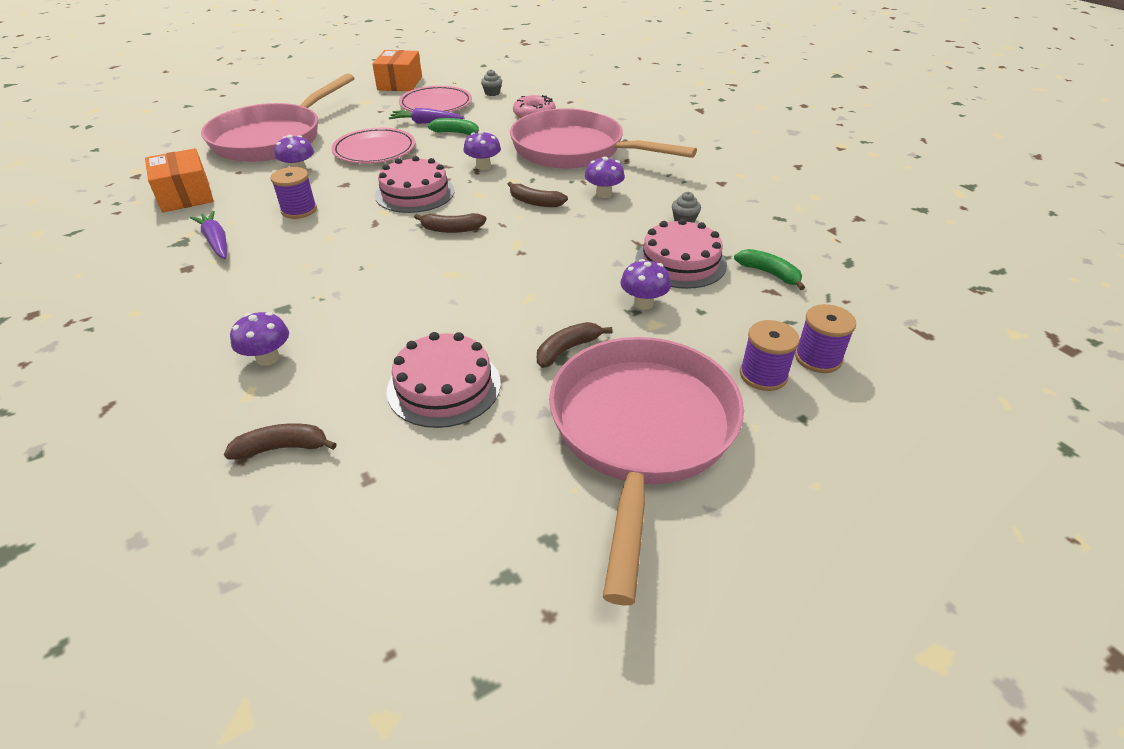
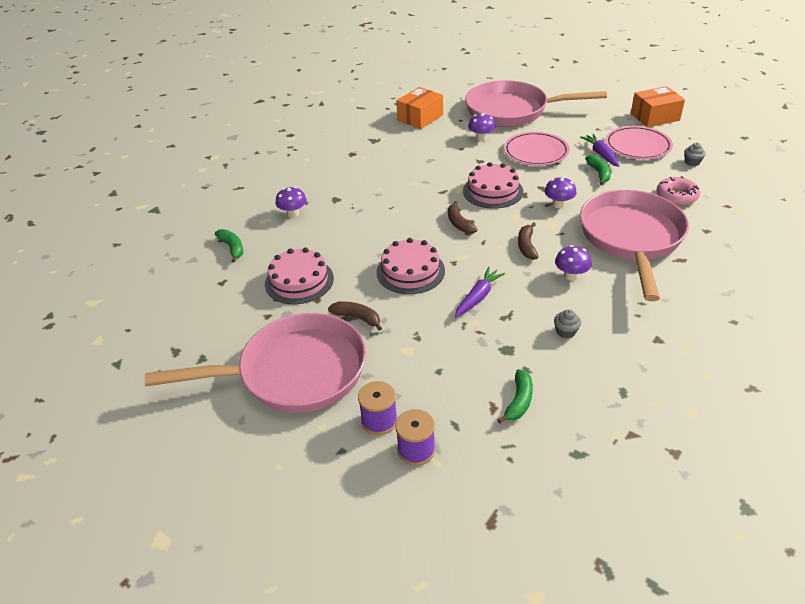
camera: 70 degrees right, 0 degrees up
purple carrot [190,211,227,259] -> purple carrot moved to [455,267,505,317]
brown banana [224,423,337,460] -> green banana [215,229,243,263]
purple spool [270,167,317,219] -> none
purple mushroom [620,259,671,310] -> none
pink cake [635,218,727,289] -> pink cake moved to [377,238,445,294]

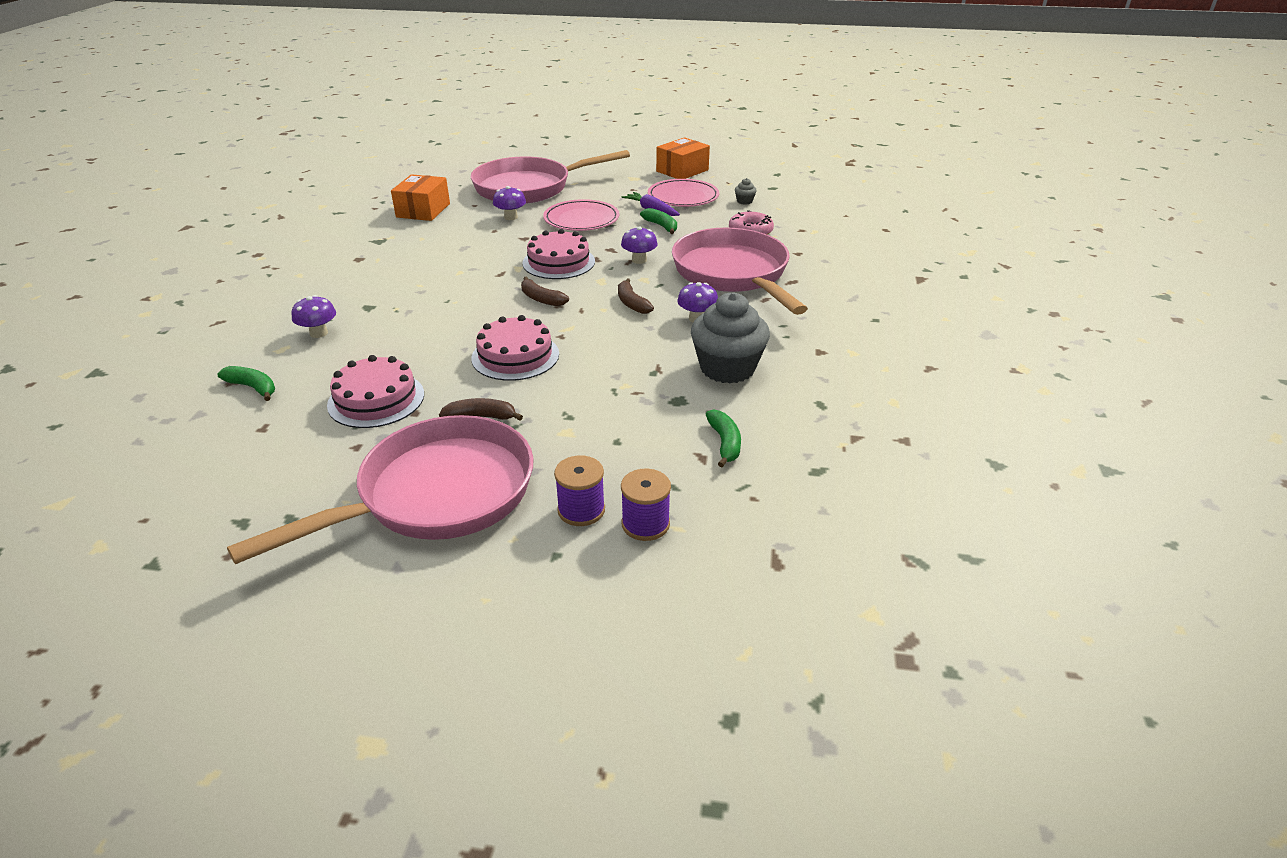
camera: 30 degrees left, 5 degrees down
purple carrot [455,267,505,317] -> none
grey cupcake [554,309,581,339] -> grey cupcake [691,292,770,383], size x2.49

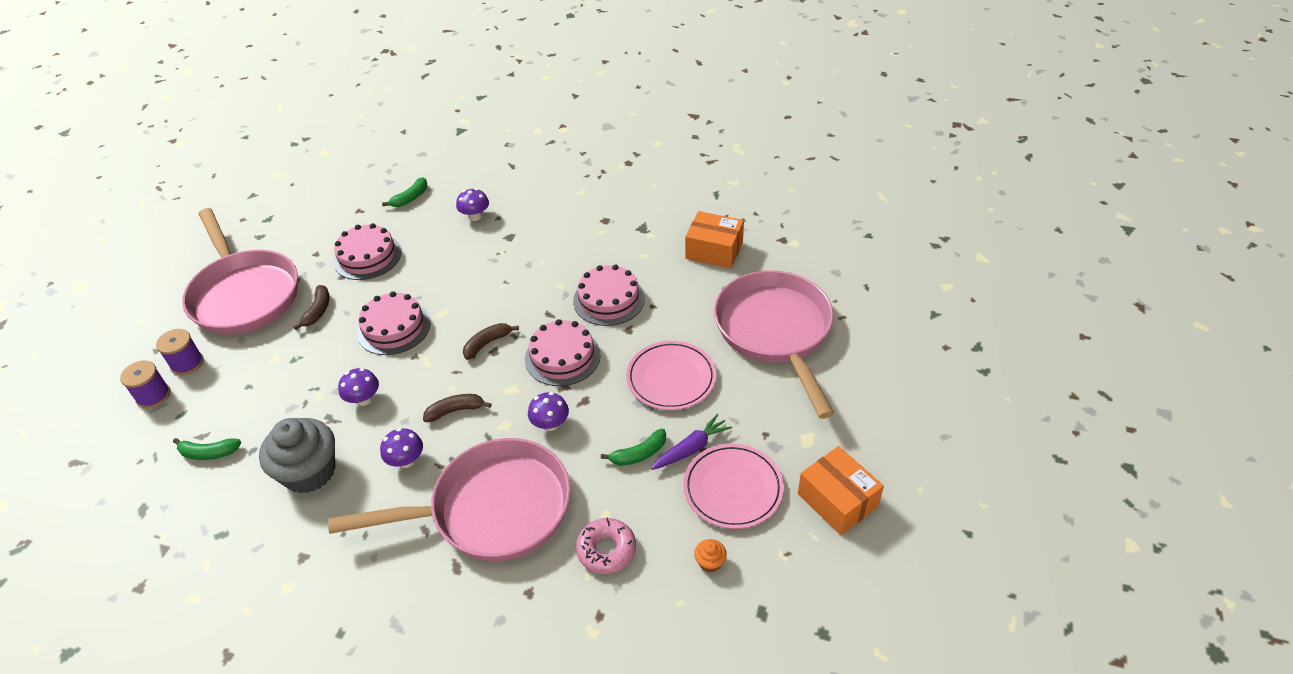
camera: 100 degrees right, 10 degrees up
purple mushroom [493,186,526,220] -> purple mushroom moved to [338,368,379,406]
grey cupcake [735,178,757,205] -> orange cupcake [694,539,727,573]
none -> pink cake [573,265,645,326]

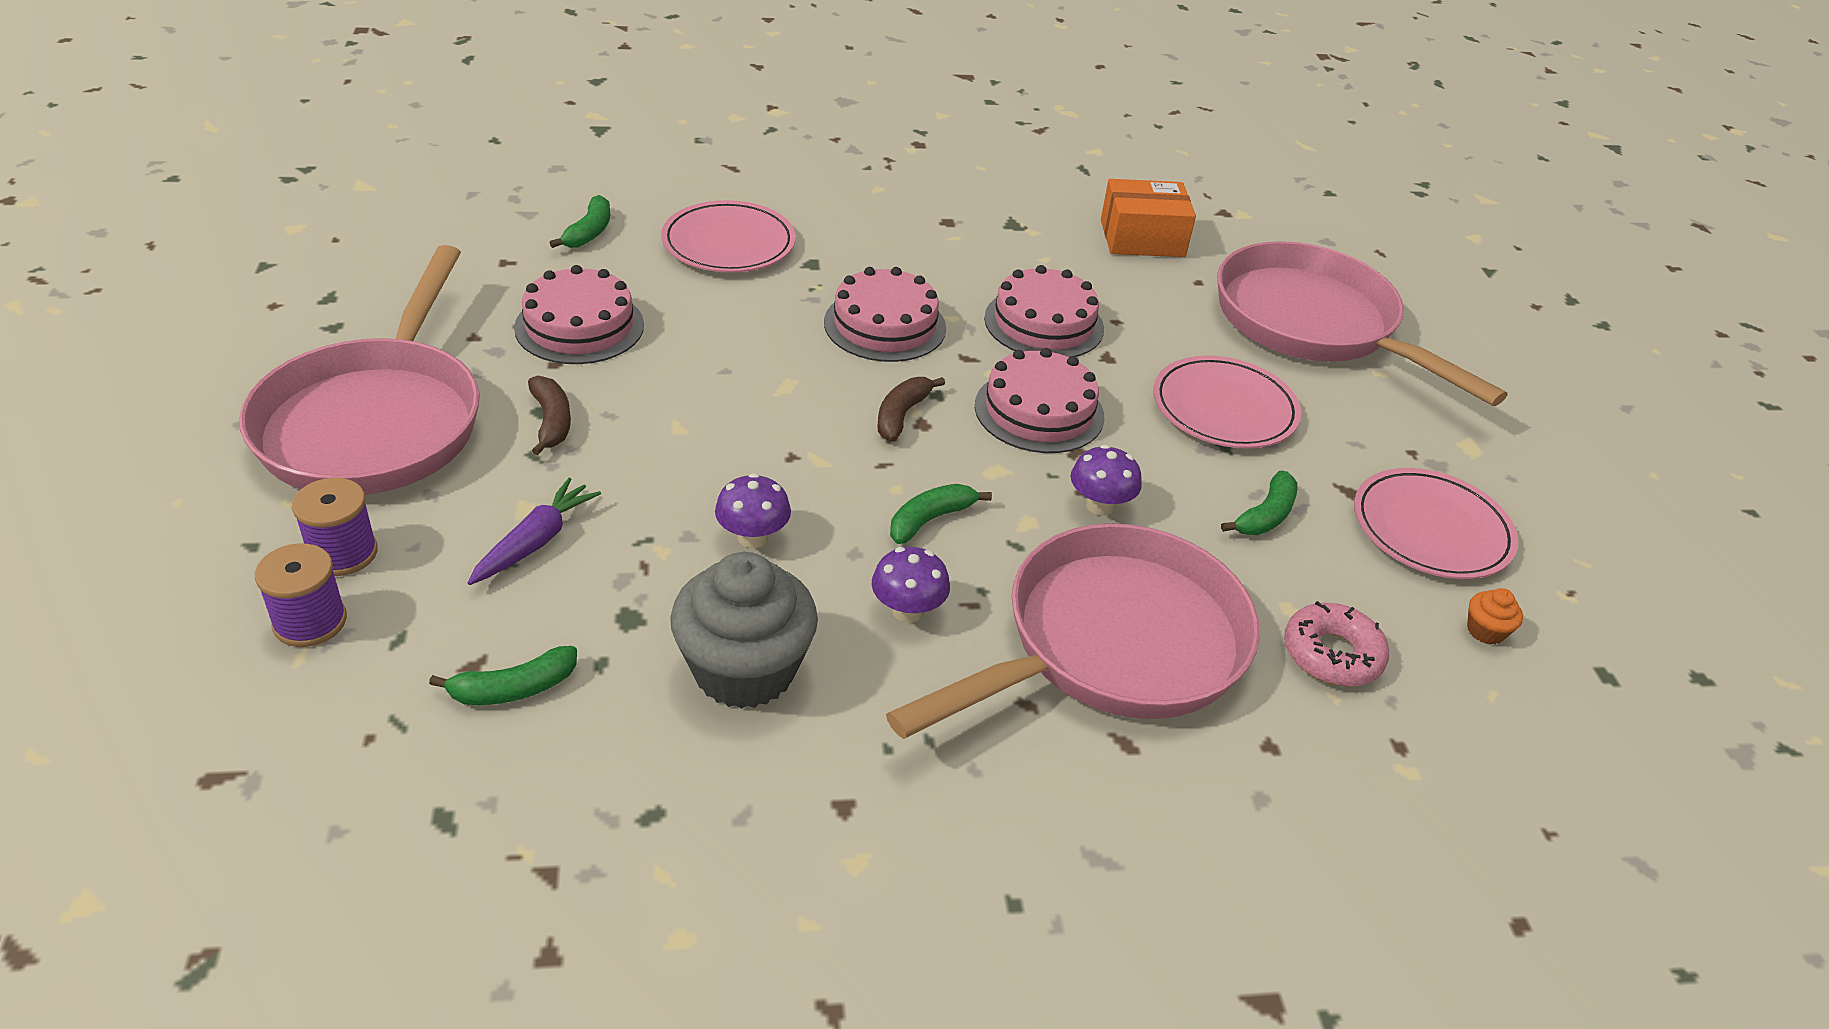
camera: 30 degrees left, 5 degrees down
pink pan [182,208,298,335] -> pink pan turned 60 degrees clockwise [239,245,480,495]
pink cake [357,291,431,355] -> pink cake moved to [824,267,946,362]
brown banana [423,394,492,422] -> green banana [890,484,992,544]
purple mushroom [456,188,489,221] -> pink plate [661,200,796,273]
purple carrot [651,414,732,470] -> purple carrot moved to [467,478,601,585]
orange box [798,446,884,535] -> none

